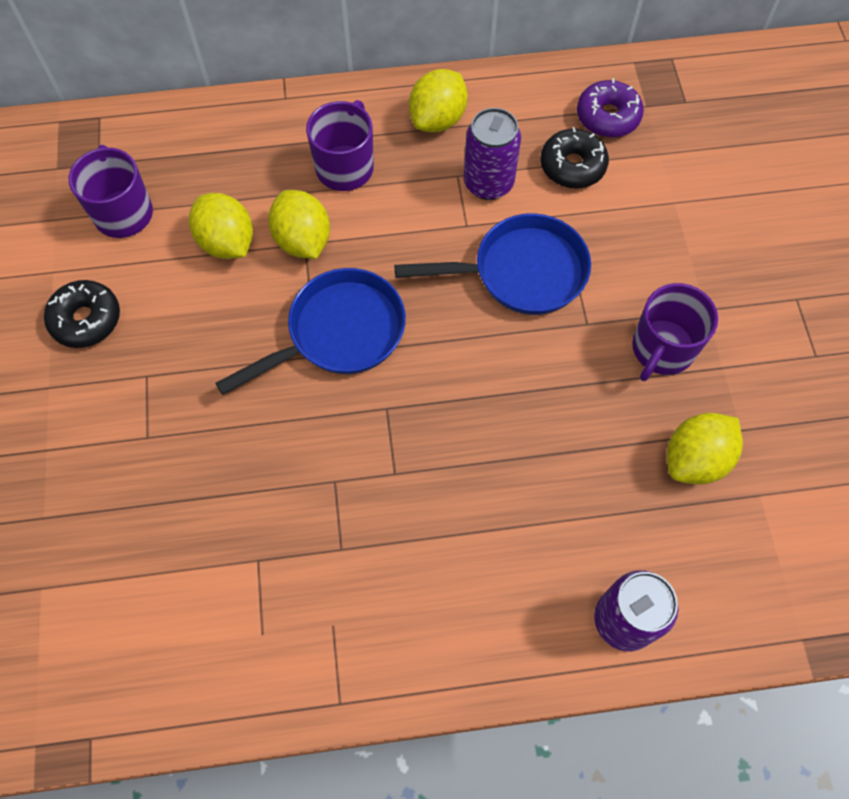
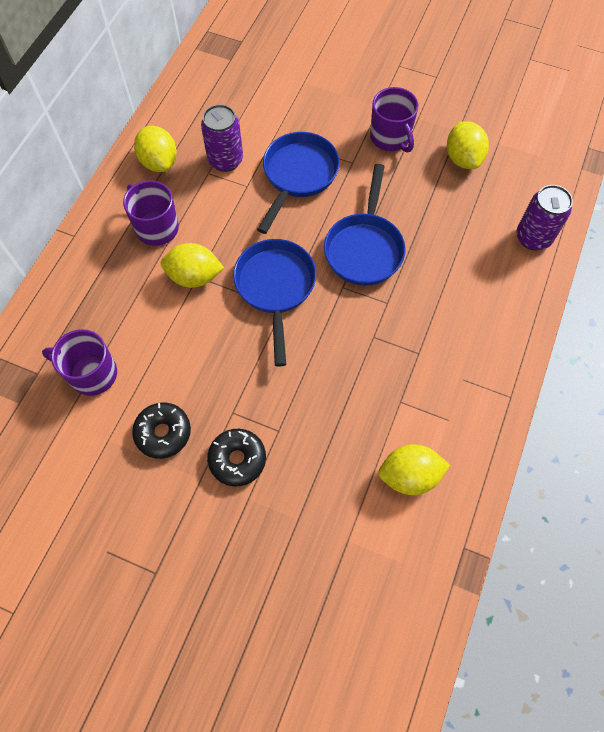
camera: 60 degrees left, 0 degrees up
yellow lemon [189,193,253,259] -> yellow lemon moved to [378,444,450,495]
black donut [541,127,609,188] -> black donut moved to [207,429,266,487]
purple donut [577,78,644,138] -> none
none -> blue pan [324,164,406,286]

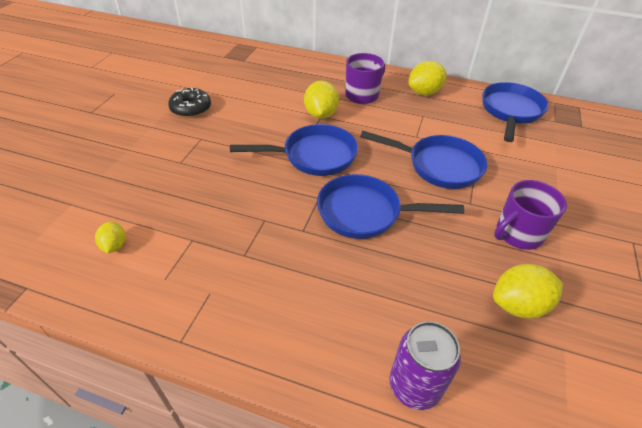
camera: 85 degrees right, 20 degrees down
purple mug [42,329,117,396] -> none
purple can [201,104,243,172] -> none
black donut [207,429,266,487] -> none
yellow lemon [378,444,450,495] -> yellow lemon [95,222,126,253], size x0.58
none -> blue pan [482,82,549,142]

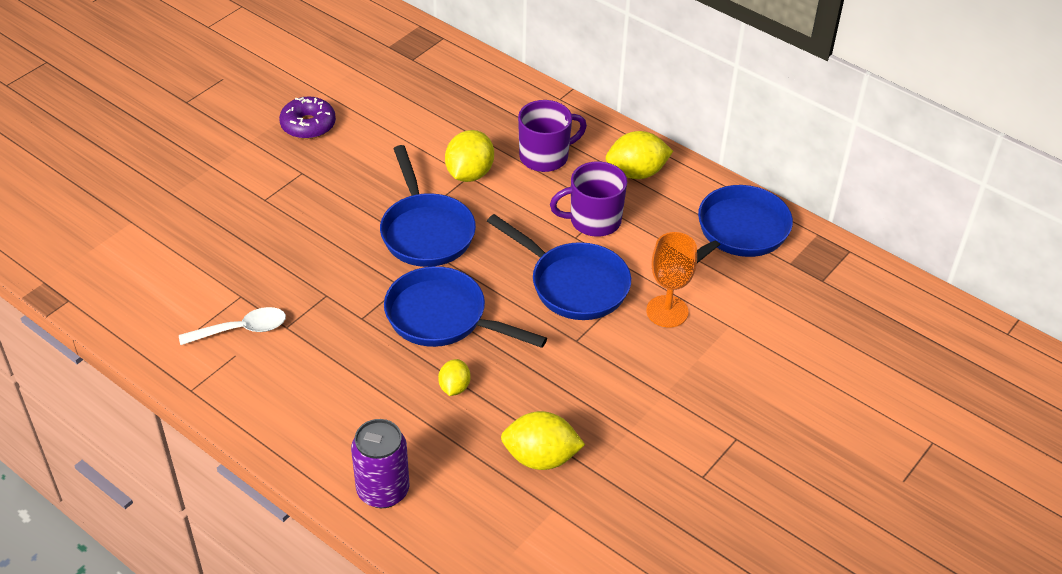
camera: 20 degrees right, 0 degrees up
yellow lemon [95,222,126,253] -> yellow lemon moved to [438,359,470,396]
black donut [168,88,211,118] -> purple donut [279,96,336,139]
blue pan [230,124,358,176] -> blue pan turned 60 degrees clockwise [380,145,476,267]
purple mug [494,180,567,250] -> purple mug moved to [550,161,627,237]
none -> white spoon [179,307,286,345]
none -> orange goblet [646,232,697,328]

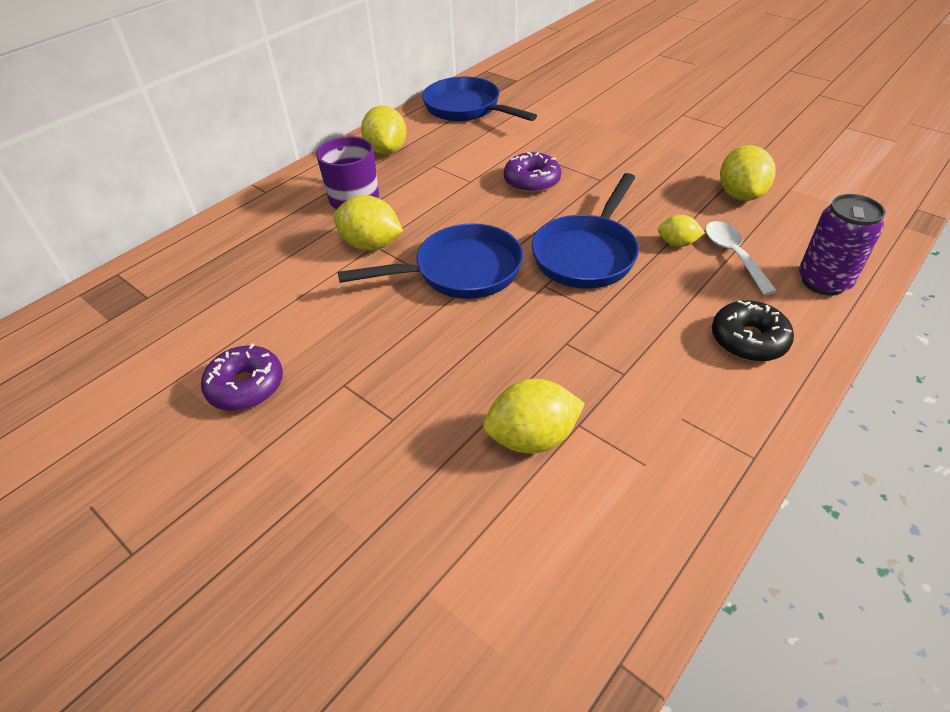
camera: 85 degrees left, 0 degrees up
white spoon [179,307,286,345] -> white spoon moved to [705,221,778,295]
blue pan [487,214,631,320] -> purple donut [504,152,561,193]
purple mug [550,161,627,237] -> none
orange goblet [646,232,697,328] -> none
none -> yellow lemon [483,379,585,454]
none -> black donut [712,300,794,362]

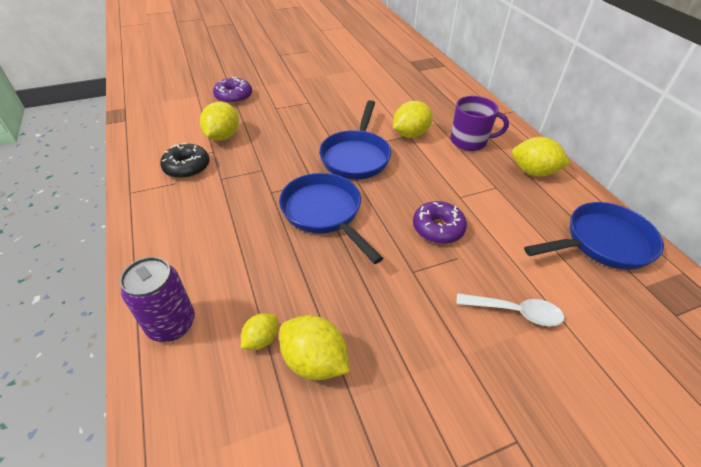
camera: 115 degrees right, 0 degrees up
purple donut [201,343,283,411] -> purple donut moved to [213,77,252,104]
yellow lemon [658,215,705,247] -> yellow lemon moved to [241,313,278,350]
white spoon [705,221,778,295] -> white spoon moved to [456,293,564,326]
black donut [712,300,794,362] -> black donut moved to [160,143,209,179]

